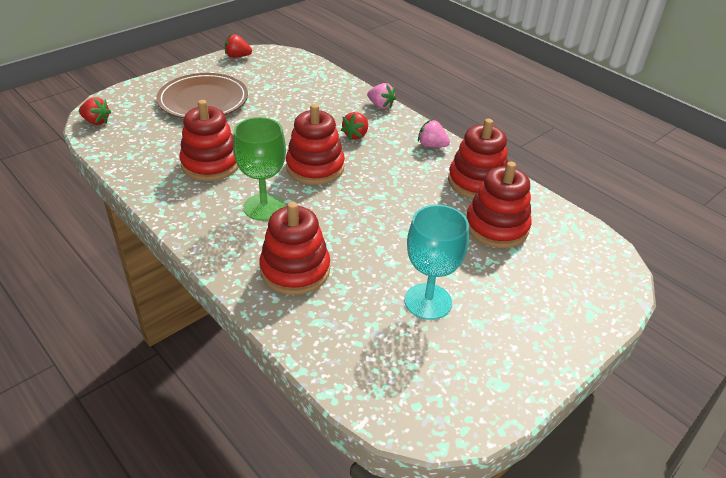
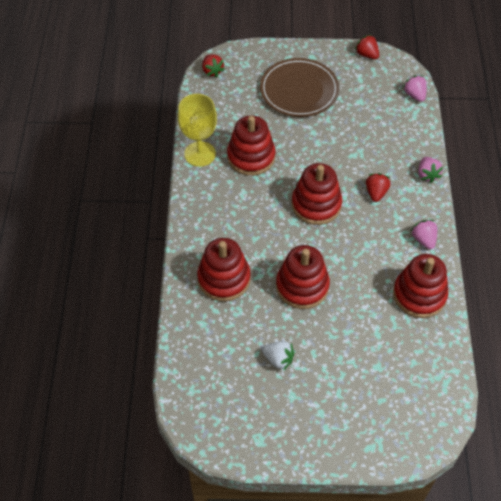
camera: 45 degrees right, 15 degrees up
green goblet [233,117,286,221] -> none
red strawberry [341,112,368,140] -> red strawberry turned 120 degrees clockwise [366,173,391,202]
turquoise goblet [405,205,469,320] -> white strawberry [262,341,295,370]
red stacking toy [466,162,532,248] -> red stacking toy moved to [276,245,330,309]
none -> yellow goblet [178,94,217,167]
none -> pink strawberry [403,75,427,102]

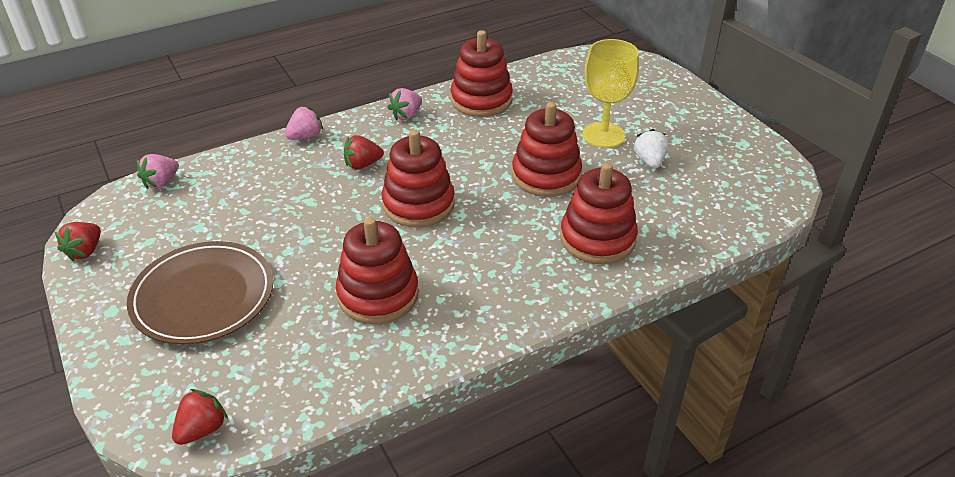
camera: 120 degrees left, 15 degrees down
yellow goblet [178,94,217,167] -> yellow goblet moved to [582,39,639,148]

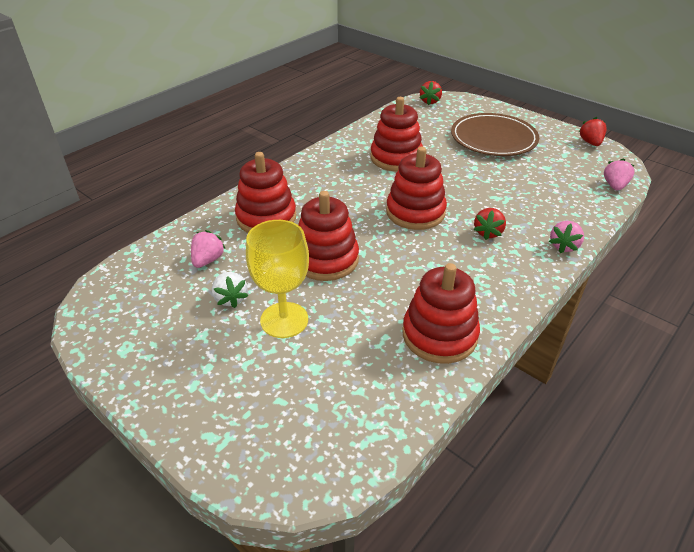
camera: 160 degrees right, 0 degrees up
red strawberry [344,135,384,170] -> red strawberry turned 150 degrees clockwise [474,208,506,240]
pink strawberry [387,88,422,120] -> pink strawberry moved to [191,230,226,268]

